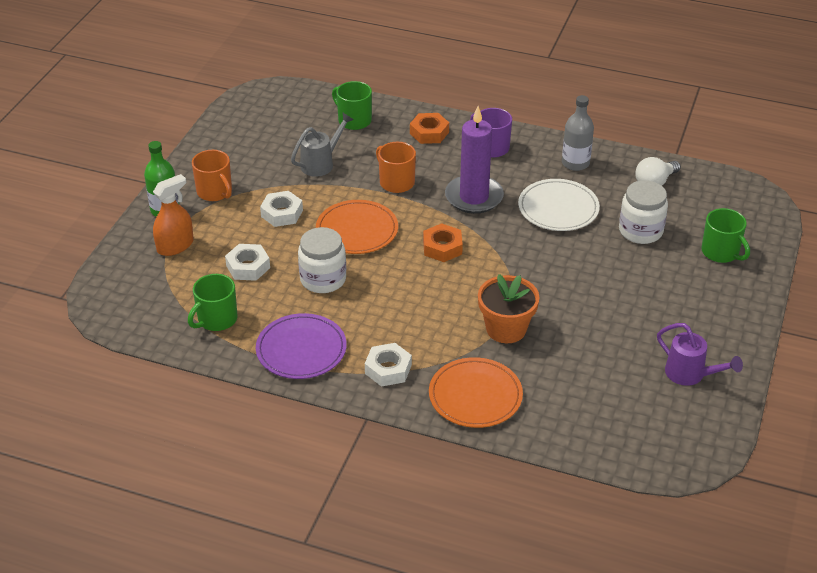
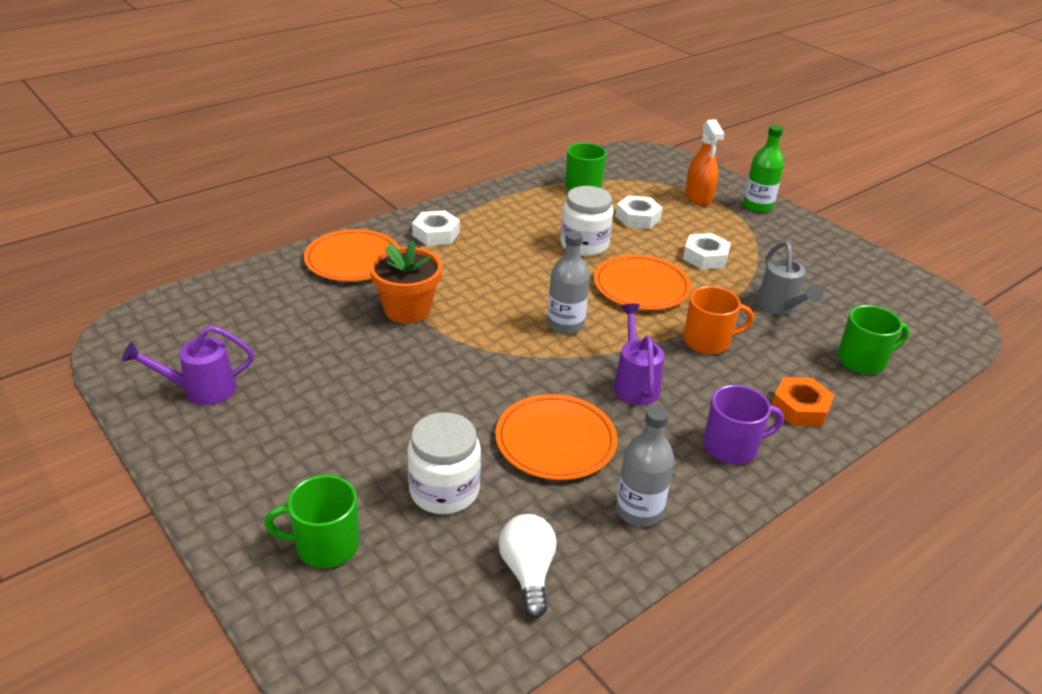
camera: 120 degrees right, 5 degrees down
orange mug [192,150,232,201] -> none
purple plate [256,313,347,379] -> none
orange nut [423,223,463,262] -> grey bottle [547,231,590,334]
purple candle [445,106,504,214] -> purple watering can [613,303,664,405]
white plate [518,179,600,231] -> orange plate [495,394,617,480]

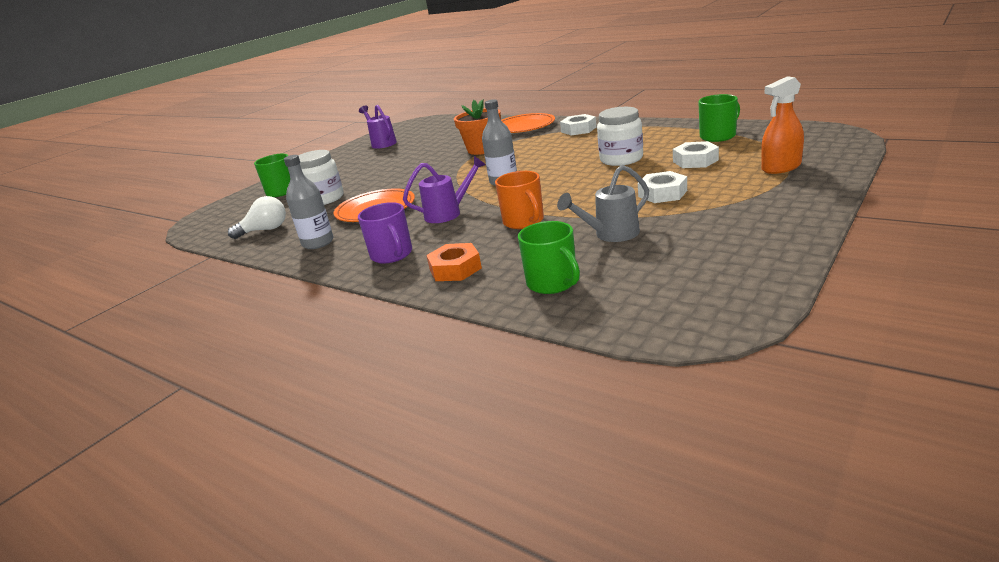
camera: 80 degrees right, 10 degrees down
orange plate [594,255,692,310] -> none
green bottle [743,125,784,213] -> none

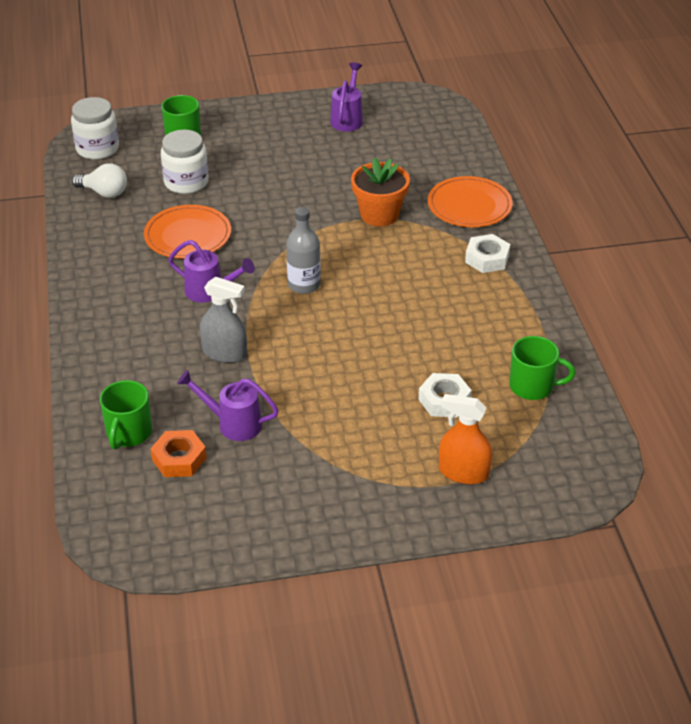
camera: 40 degrees right, 15 degrees up
grey bottle [284,155,334,249] -> none
purple mug [358,202,412,264] -> none
orange nut [426,243,482,281] -> orange nut moved to [150,430,207,477]
orange mug [495,171,544,229] -> grey spray bottle [200,277,247,363]
grey watering can [557,165,649,242] -> purple watering can [177,370,279,441]
white jar [597,107,643,166] -> white jar moved to [71,97,119,160]
white nut [638,171,687,203] -> none

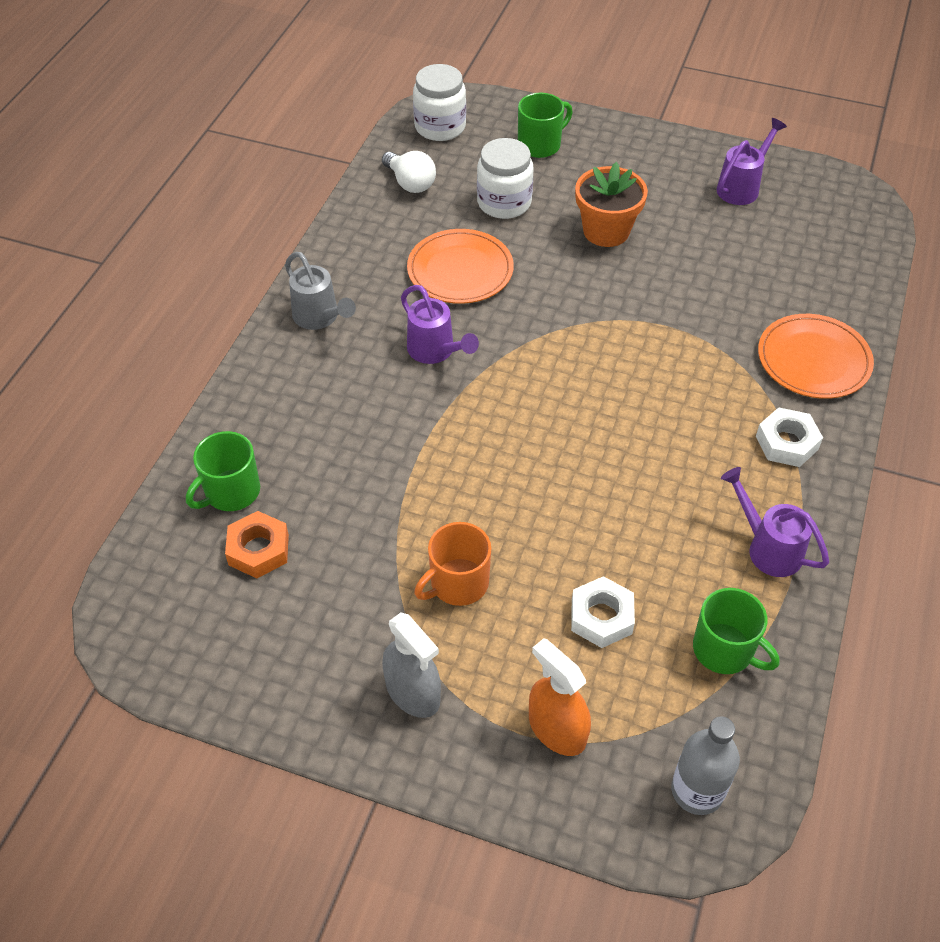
camera: 30 degrees right, 10 degrees up
purple watering can [177,370,279,441] -> purple watering can moved to [721,467,829,577]
grey spray bottle [200,277,247,363] -> grey spray bottle moved to [382,613,441,718]
grey bottle [286,207,321,294] -> grey bottle moved to [671,717,740,815]
orange flower pot [351,158,410,226] -> orange flower pot moved to [575,162,648,247]
none -> grey watering can [285,252,356,330]
none -> orange mug [414,522,491,606]

